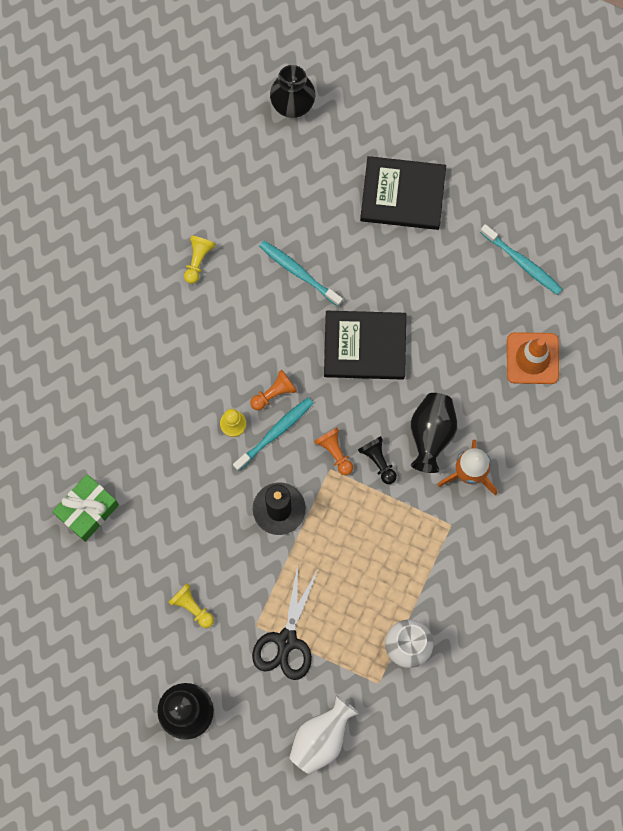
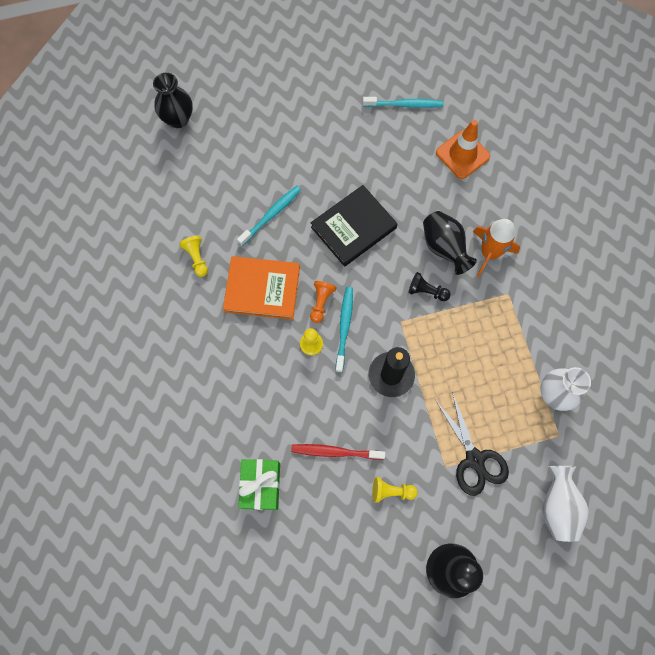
camera: 40 degrees left, 5 degrees down
turquoise toothbrush [259,241,343,306] -> turquoise toothbrush turned 135 degrees clockwise [237,186,301,246]
orange pawn [314,427,353,475] -> none
black book [360,156,446,230] -> none
none -> orange book [223,256,300,320]
none -> red toothbrush [291,444,385,460]

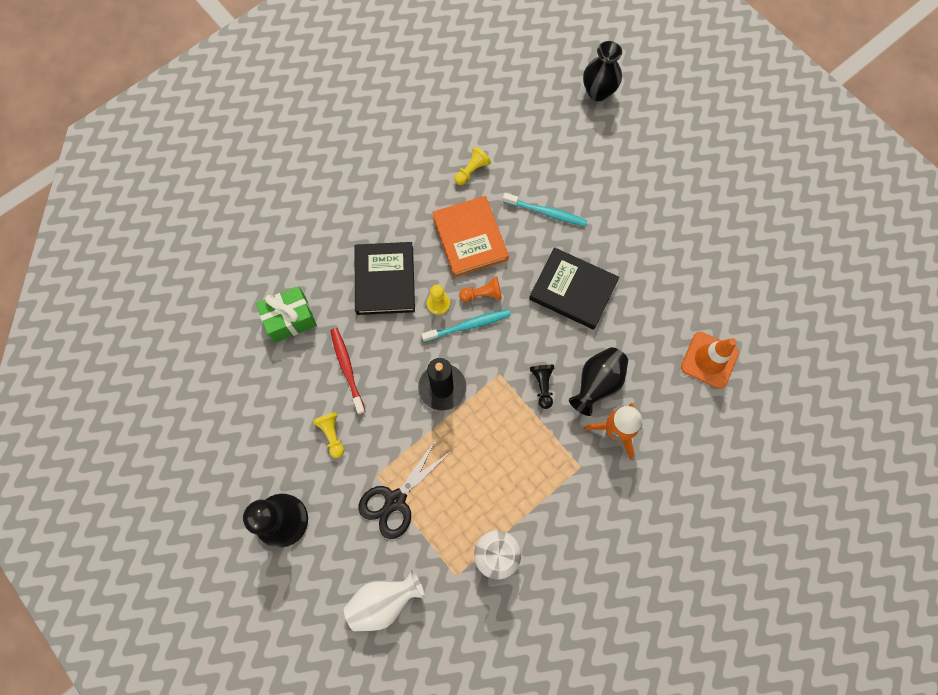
camera: 65 degrees right, 0 degrees up
turquoise toothbrush [363,97,444,108] -> none
none -> black book [354,242,415,315]

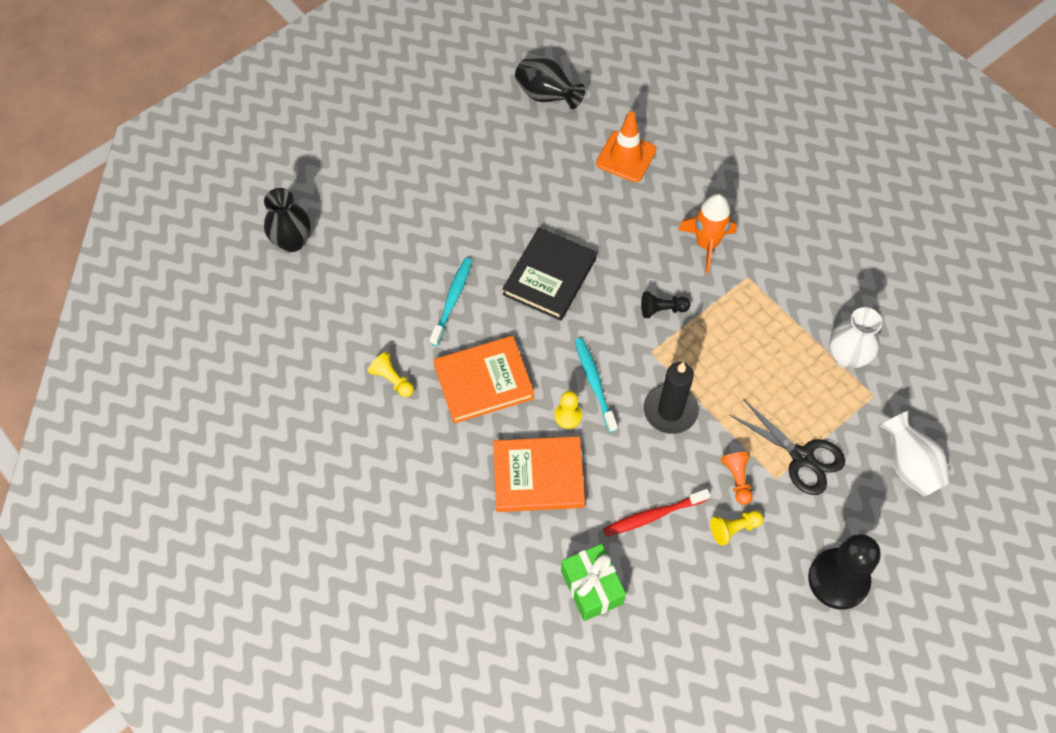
camera: 90 degrees left, 10 degrees down
black book [354,242,415,315] -> orange book [493,436,585,512]
orange pawn [459,276,502,302] -> orange pawn moved to [721,452,753,505]
black vase [569,347,628,416] -> black vase moved to [515,58,585,109]

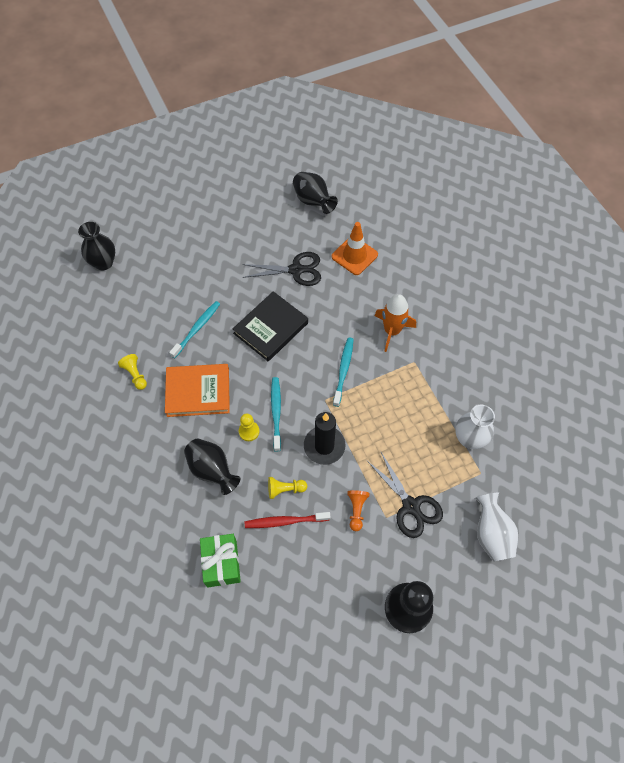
camera: 15 degrees right, 0 degrees up
orange book [493,436,585,512] -> black vase [184,438,240,495]
black pawn [641,291,691,318] -> turquoise toothbrush [333,338,354,407]
yellow pawn [710,510,763,546] -> yellow pawn moved to [268,477,307,499]
none -> black scissors [242,252,321,286]

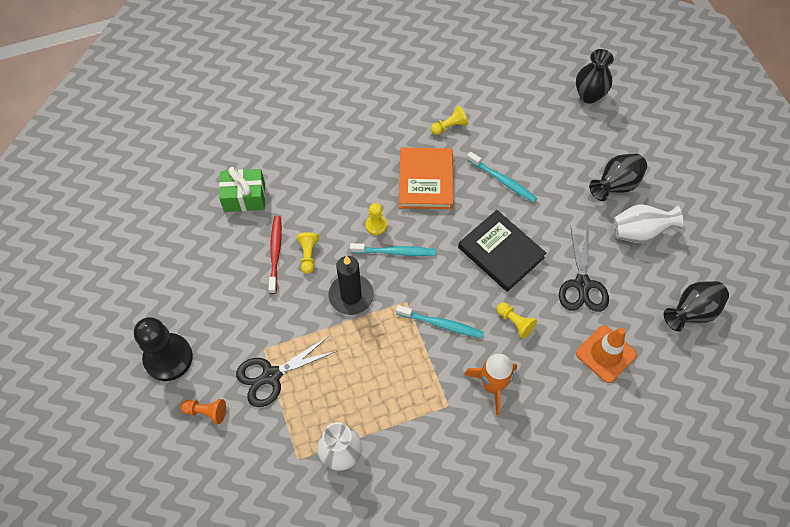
camera: 95 degrees right, 0 degrees up
black vase [184,438,240,495] -> black vase moved to [589,154,647,201]
orange pawn [347,490,370,531] -> orange pawn moved to [181,399,226,424]
white vase [475,492,518,562] -> white vase moved to [613,204,683,243]
none -> yellow pawn [497,303,537,339]

